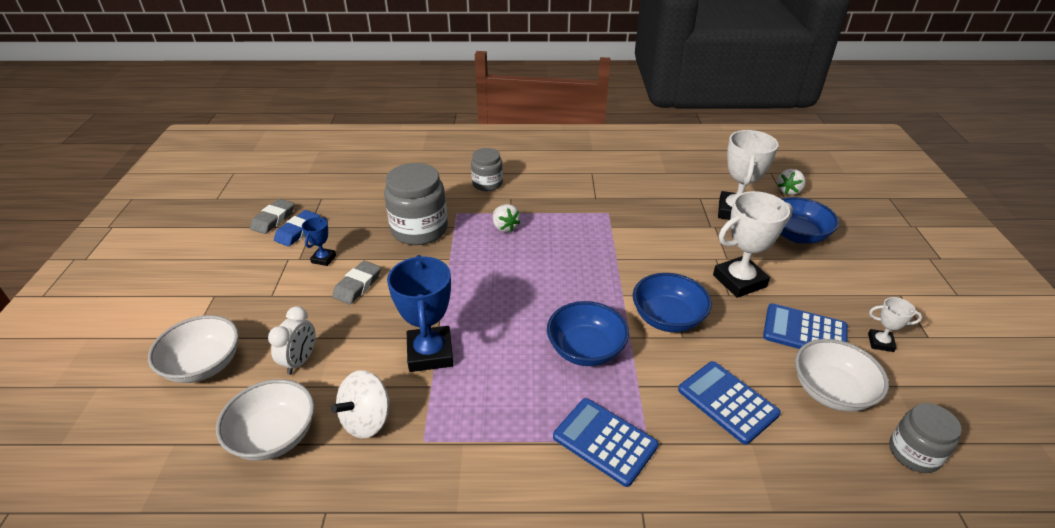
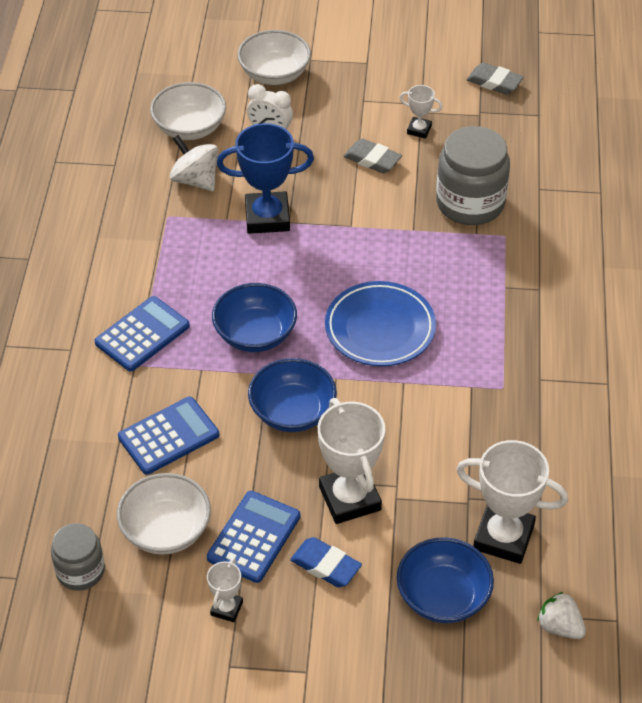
camera: 95 degrees right, 10 degrees up
blue eraser [274,210,320,247] -> blue eraser moved to [290,537,362,587]
blue trophy [302,217,336,266] -> white trophy [399,85,443,139]
grey jar [471,148,503,191] -> none
white strawberry [493,204,520,232] -> none
none -> blue plate [325,281,436,366]

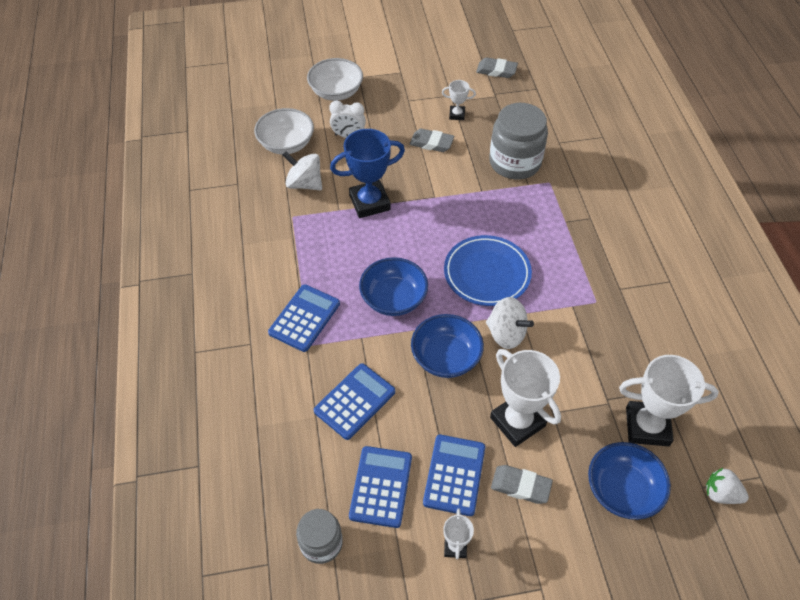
camera: 15 degrees left, 5 degrees up
white bowl [117,473,211,555] -> blue calculator [349,446,412,528]
blue eraser [290,537,362,587] -> grey eraser [491,465,553,504]
none -> white spinning top [486,297,534,349]

